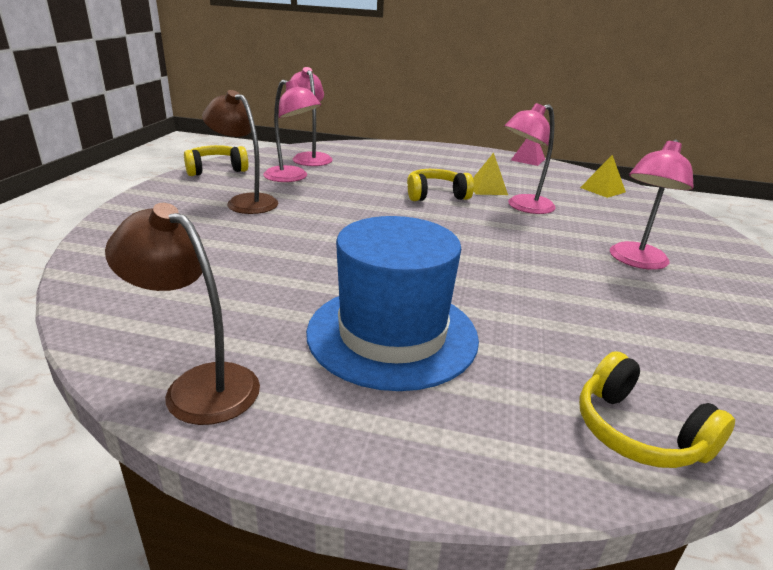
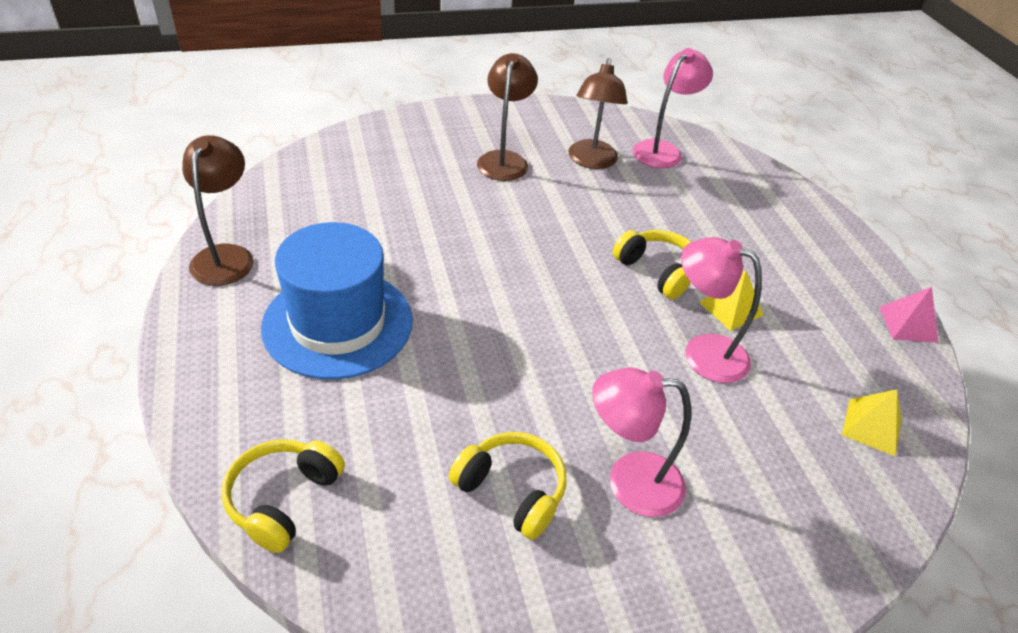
camera: 60 degrees right, 15 degrees up
yellow headphones [184,145,249,176] -> yellow headphones moved to [449,432,567,540]
pink lamp [263,80,321,182] -> brown lamp [569,58,628,169]

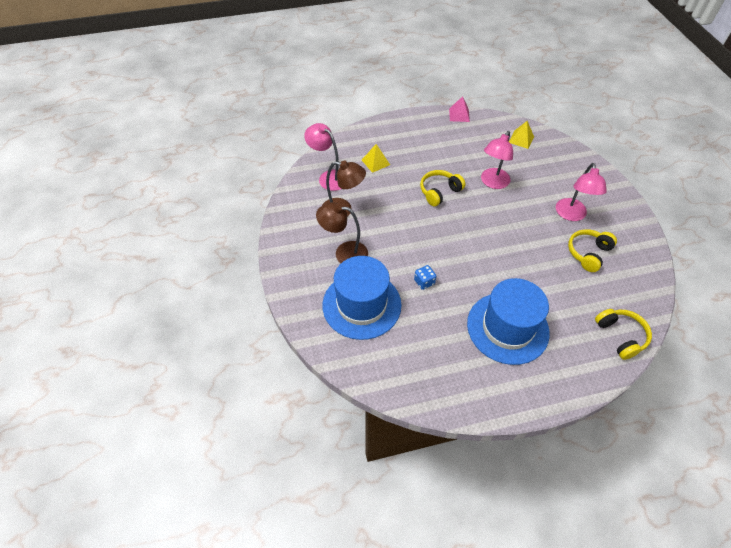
camera: 85 degrees left, 10 degrees up
brown lamp [182,135,254,286] -> none
yellow headphones [222,439,345,553] -> yellow headphones turned 135 degrees counterclockwise [595,309,652,360]
yellow pyramid [699,270,763,331] -> yellow pyramid moved to [362,144,390,173]
none -> blue hat [322,256,402,340]
none -> blue dice [414,265,436,290]

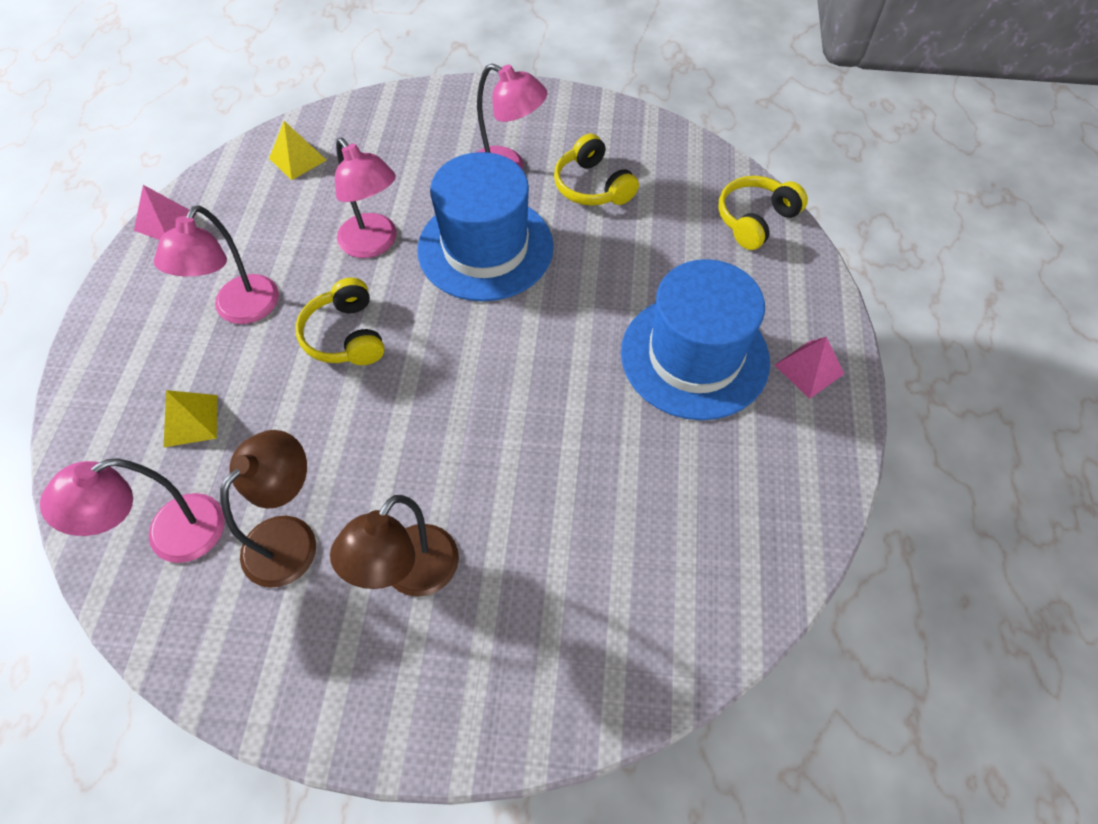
camera: 70 degrees left, 5 degrees up
blue hat [322,256,402,340] -> blue hat moved to [417,152,554,302]
blue dice [414,265,436,290] -> none
yellow headphones [595,309,652,360] -> yellow headphones turned 45 degrees counterclockwise [718,176,808,250]
none -> pink lamp [154,205,279,324]
none -> pink pyramid [775,337,844,399]

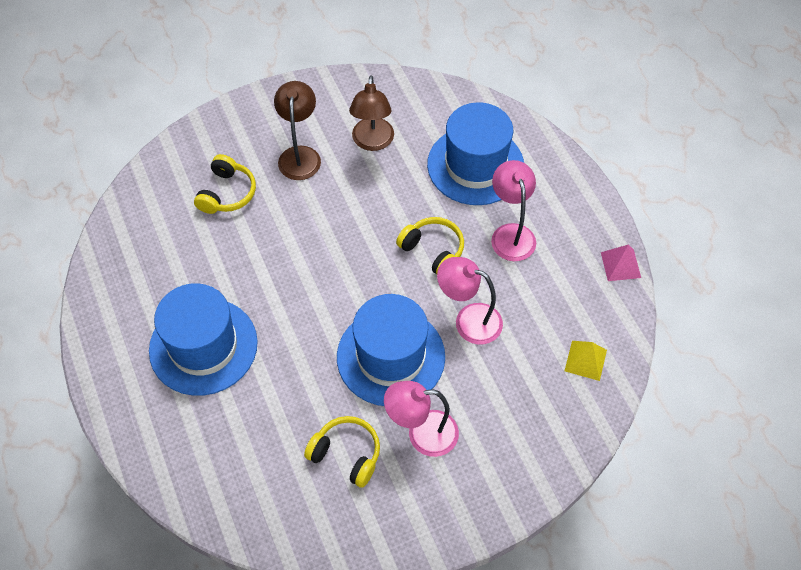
camera: 150 degrees right, 0 degrees up
pink lamp [40,458,225,563] -> none
yellow pyramid [164,390,217,447] -> blue hat [427,102,524,205]
yellow headphones [718,176,808,250] -> yellow headphones moved to [194,154,256,214]
pink pyramid [775,337,844,399] -> none

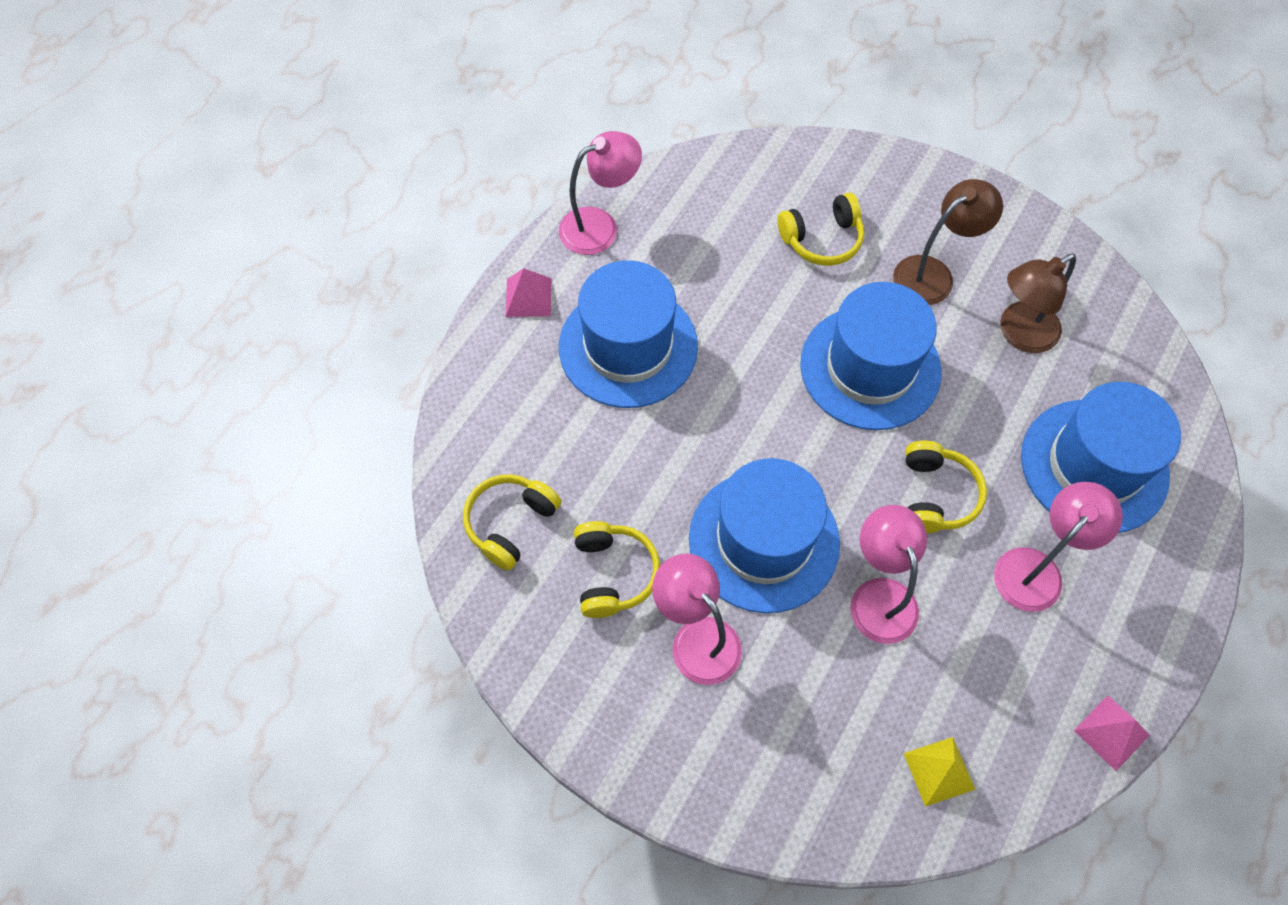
camera: 55 degrees right, 5 degrees up
none -> yellow headphones [463,474,561,571]
none -> pink pyramid [506,268,551,317]
none -> pink lamp [559,131,642,255]
none -> blue hat [800,282,941,430]

